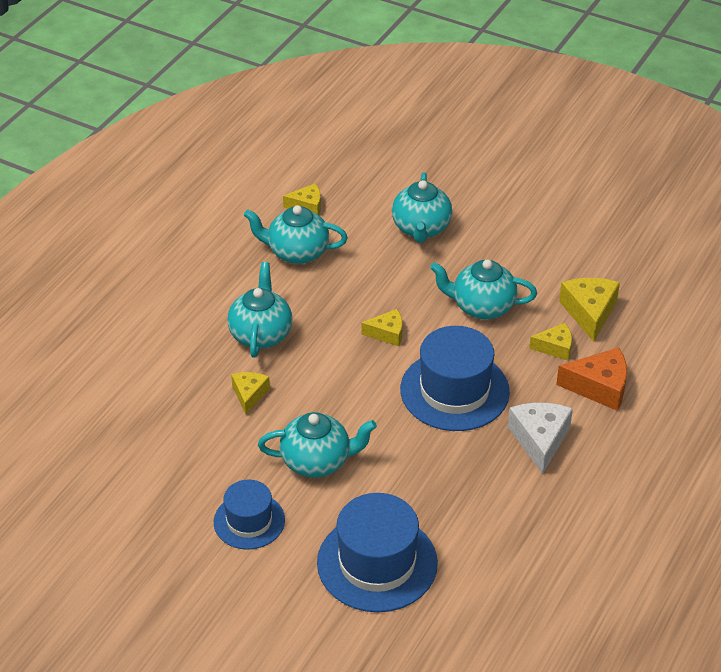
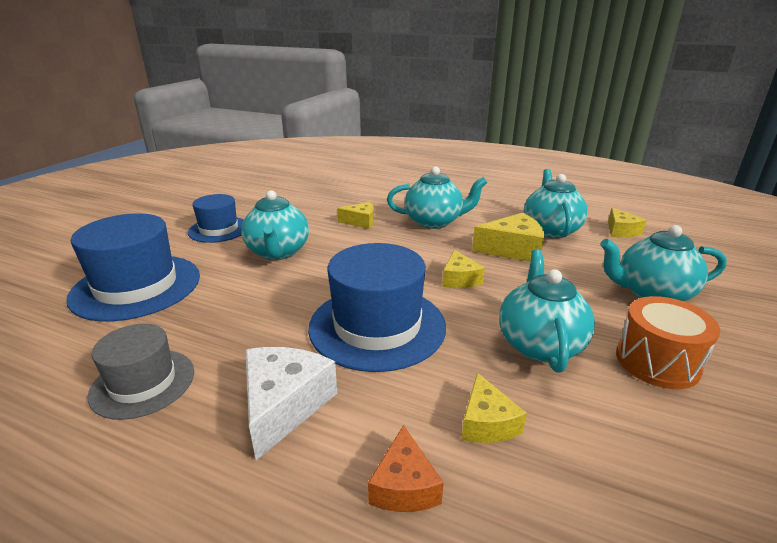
camera: 85 degrees right, 15 degrees down
white cheese [508,403,573,474] -> white cheese turned 75 degrees counterclockwise [245,347,337,460]
orange cheese [556,348,627,411] -> orange cheese [368,425,444,512], size x0.62
yellow cheese [559,278,620,342] -> yellow cheese moved to [472,213,544,261]
none -> grey hat [87,324,194,420]
none -> orange drum [616,296,720,389]

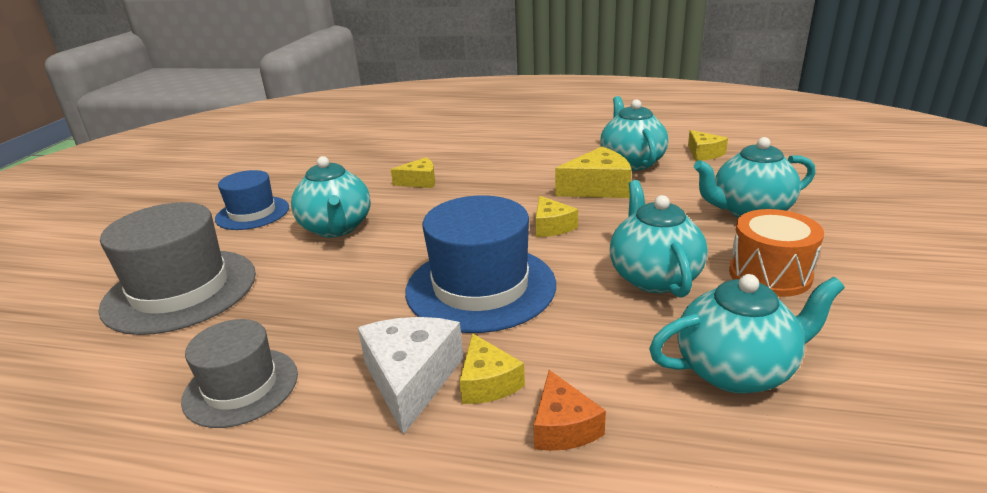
camera: 10 degrees left, 0 degrees up
blue hat [66,214,200,321] -> grey hat [98,202,256,335]
turquoise teapot [387,167,488,229] -> turquoise teapot moved to [649,274,845,394]
yellow cheese [461,373,527,443] -> yellow cheese moved to [459,333,525,404]

